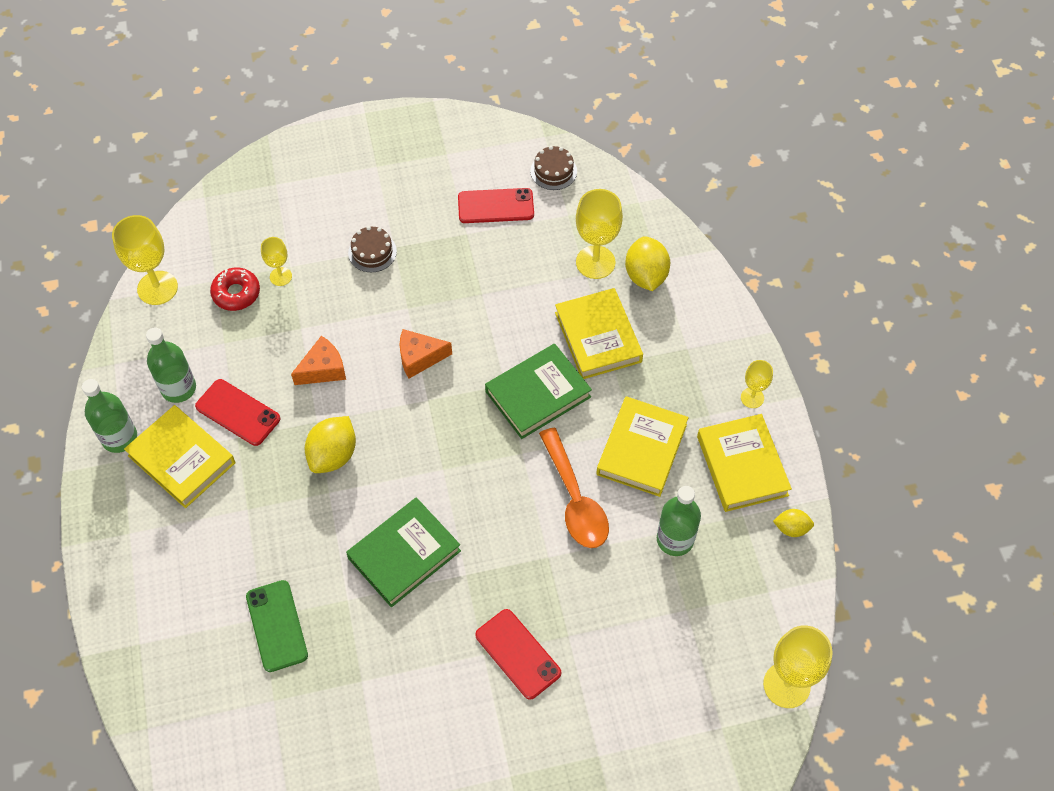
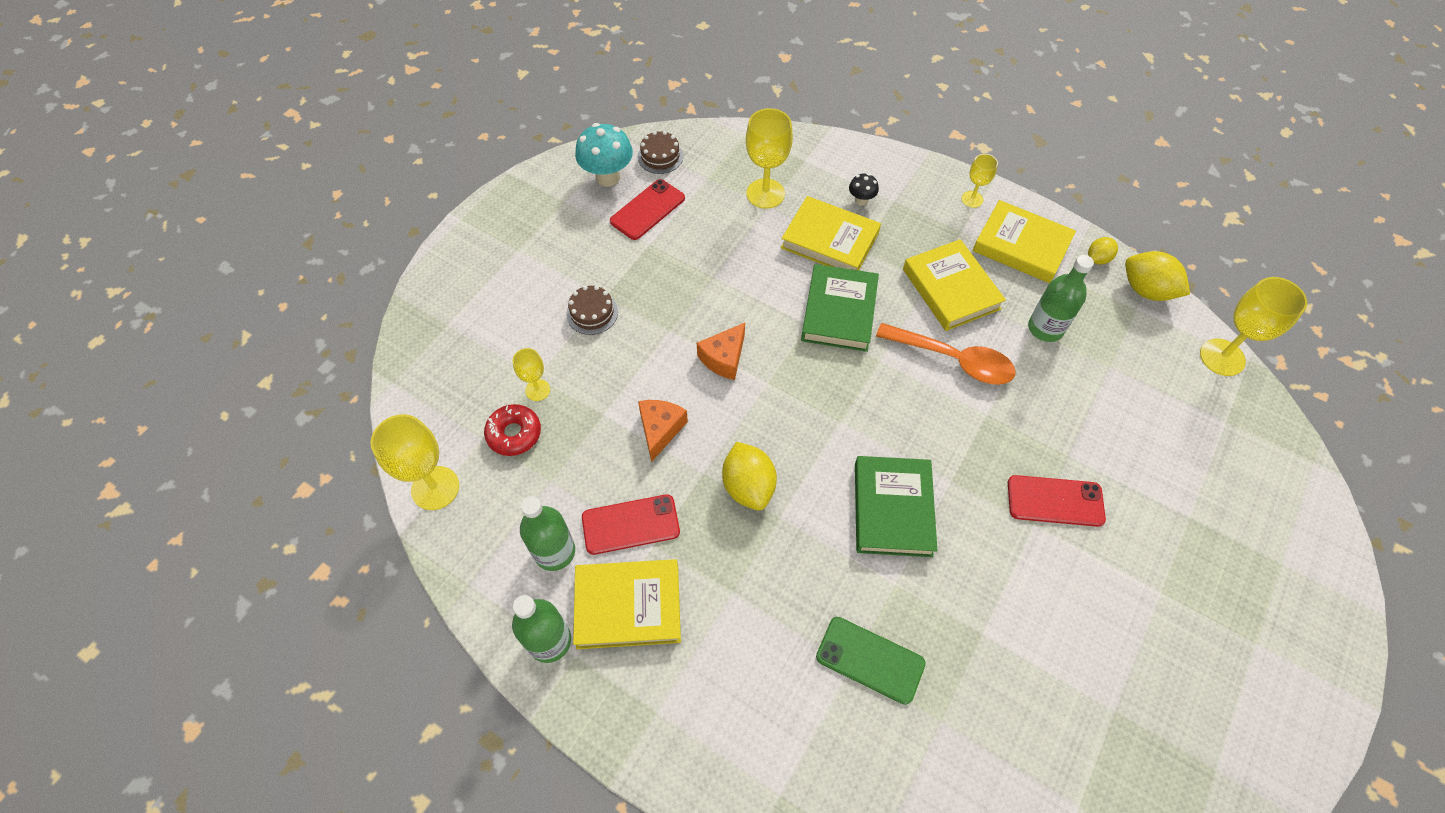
camera: 45 degrees left, 0 degrees up
yellow lemon [625,236,670,291] -> yellow lemon moved to [1125,251,1190,301]
none -> turquoise mushroom [575,123,633,187]
none -> black mushroom [849,173,879,206]

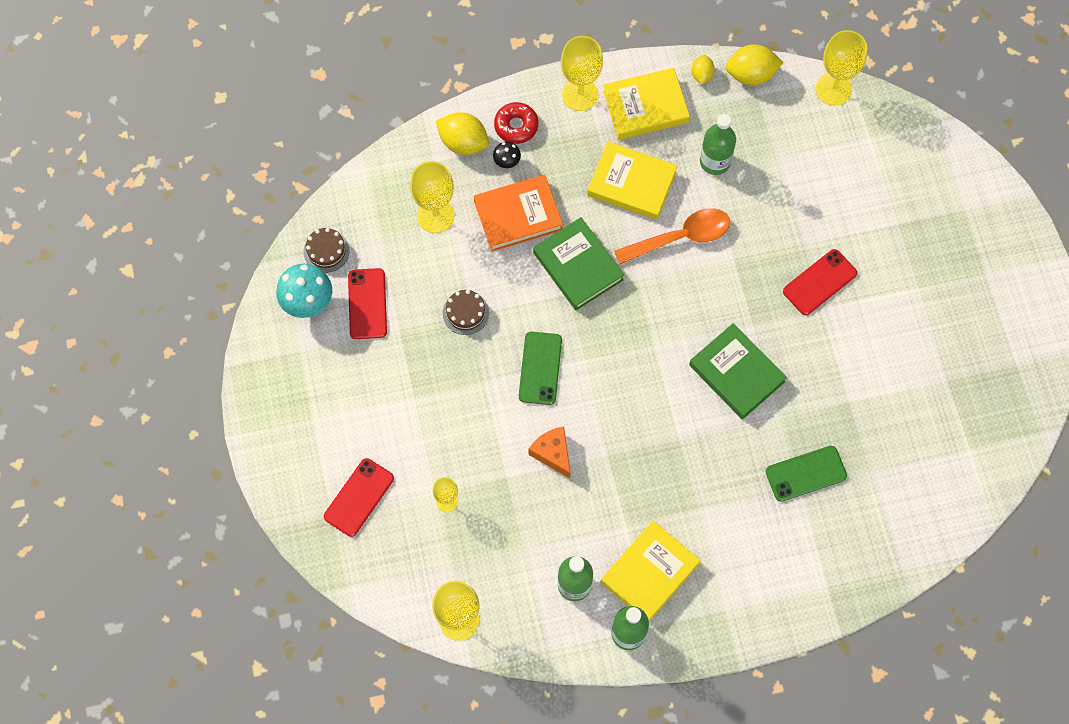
camera: 45 degrees left, 10 degrees up
red donut [484,404,541,456] -> red donut moved to [494,102,538,144]
brown cake [566,286,618,335] -> brown cake moved to [443,290,489,335]
red phone [582,494,680,555] -> red phone moved to [324,458,394,537]
orange cheese [697,323,745,380] -> green phone [519,332,562,405]
yellow lemon [722,442,777,510] -> yellow lemon moved to [436,112,489,155]
yellow book [781,196,881,271] -> orange book [474,175,563,252]
yellow goblet [962,154,998,208] -> yellow goblet [561,36,603,111], size x1.79

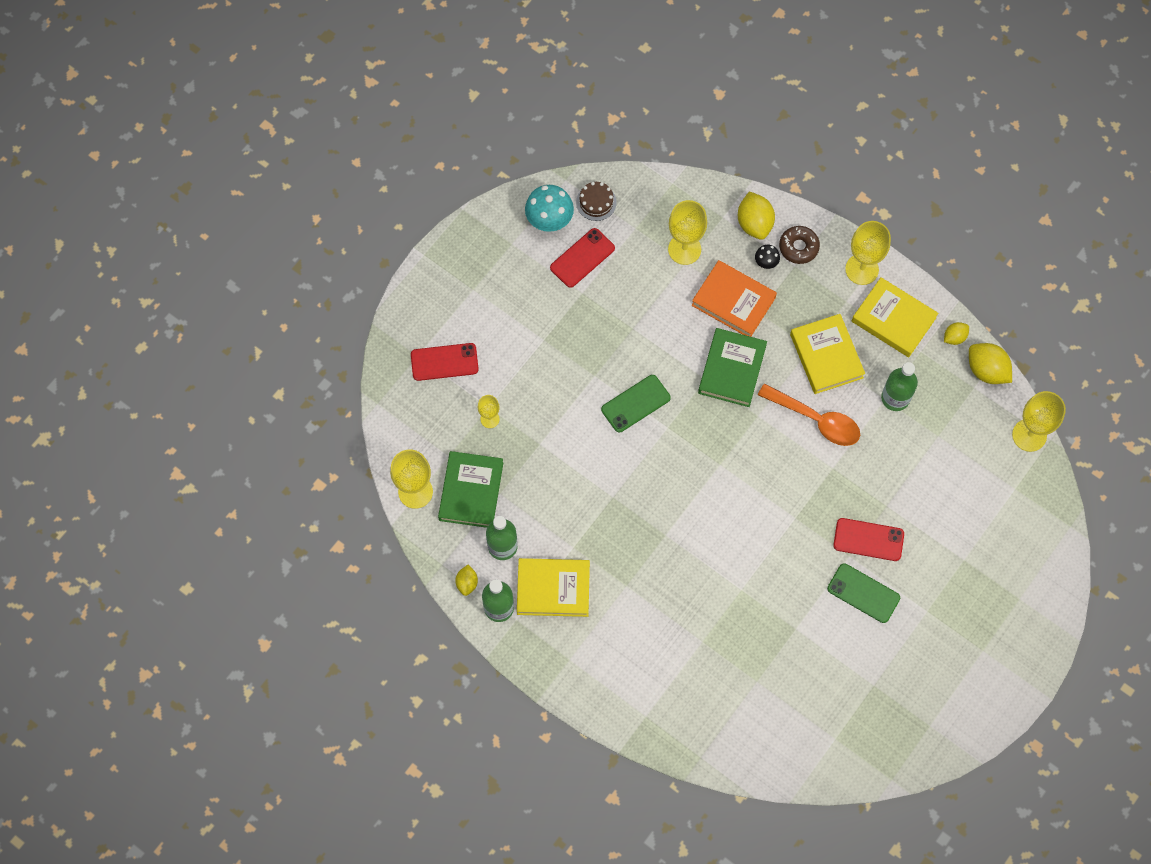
camera: 50 degrees right, 0 degrees up
brown cake [443,290,489,335] -> none
red donut [494,102,538,144] -> brown donut [779,226,820,264]
orange cheese [528,427,570,478] -> none
green book [689,323,787,420] -> green book moved to [438,451,503,528]
green phone [766,446,847,502] -> green phone moved to [827,563,900,623]
none -> yellow lemon [455,565,478,596]

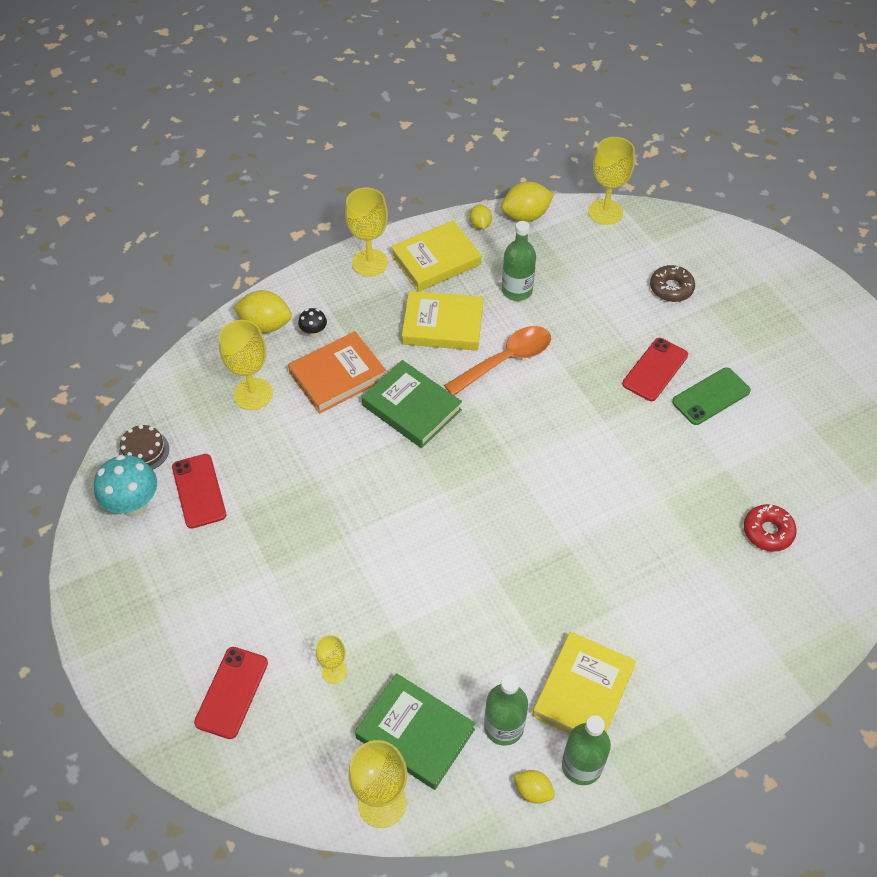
camera: 65 degrees left, 15 degrees down
green phone [601,375,671,433] -> none
brown donut [779,226,820,264] -> brown donut moved to [650,265,695,302]
none -> red donut [744,504,797,552]

